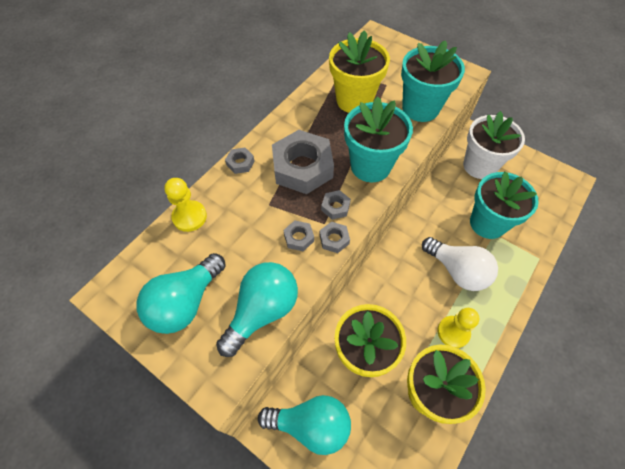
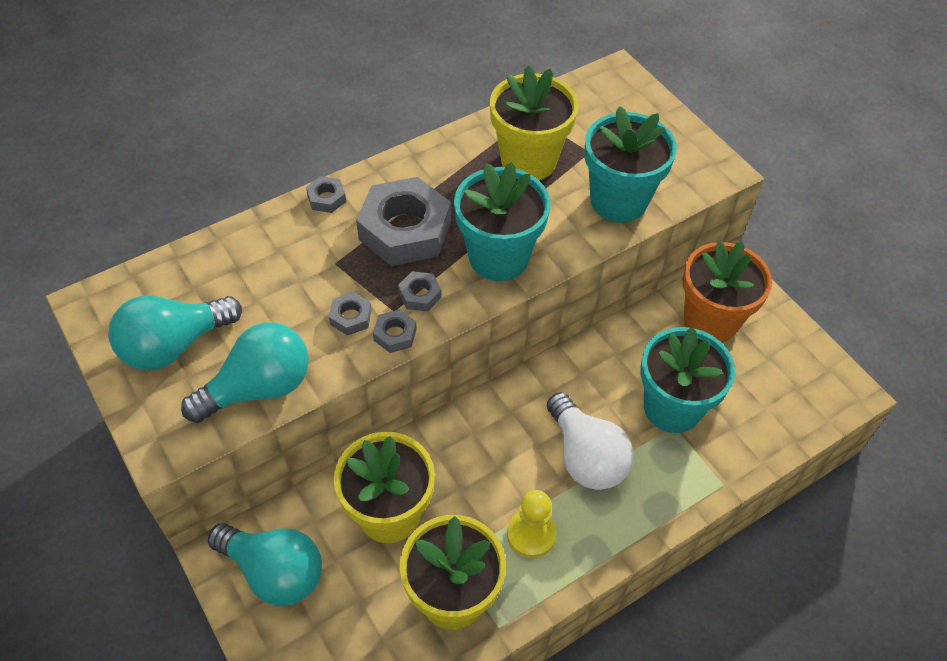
camera: 20 degrees right, 5 degrees down
yellow pawn [164,178,207,232] -> none
white flower pot [463,111,525,179] -> orange flower pot [683,241,772,343]

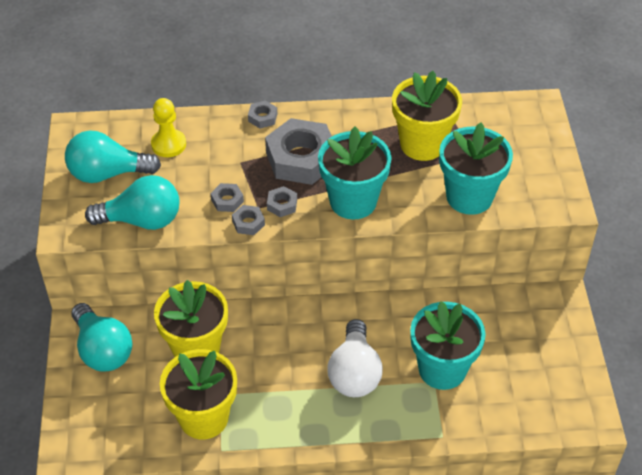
camera: 30 degrees right, 5 degrees down
yellow pawn [507,490,556,558] -> yellow pawn moved to [151,98,186,157]
orange flower pot [683,241,772,343] -> none

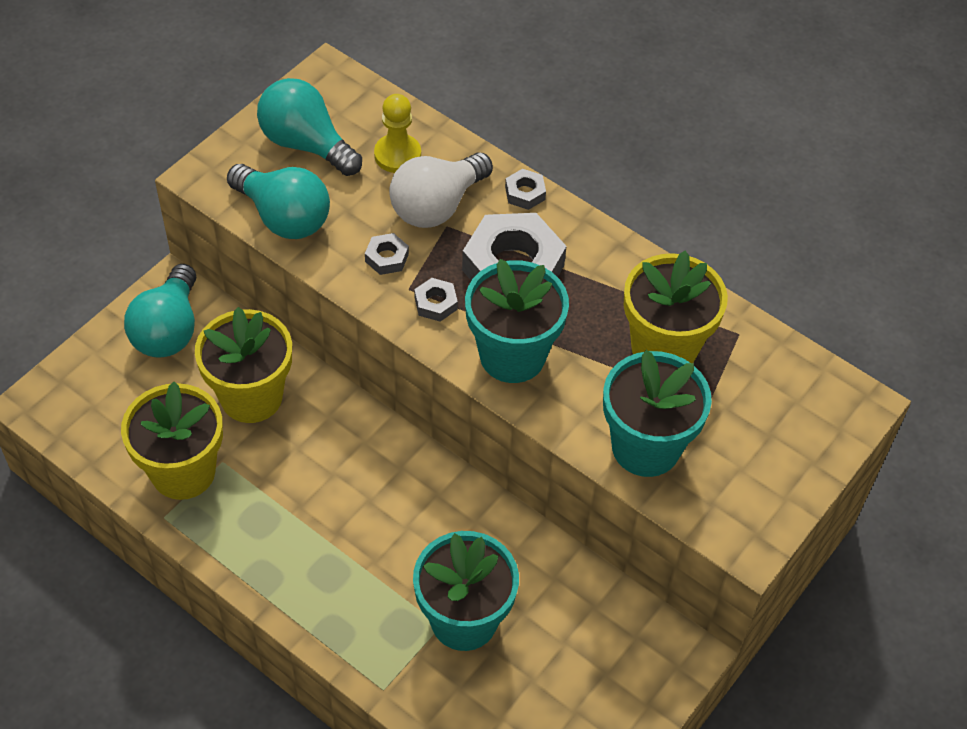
camera: 40 degrees right, 5 degrees up
grey nut [232,205,265,235] -> none
white light bulb [327,319,383,397] -> white light bulb moved to [389,153,493,228]

